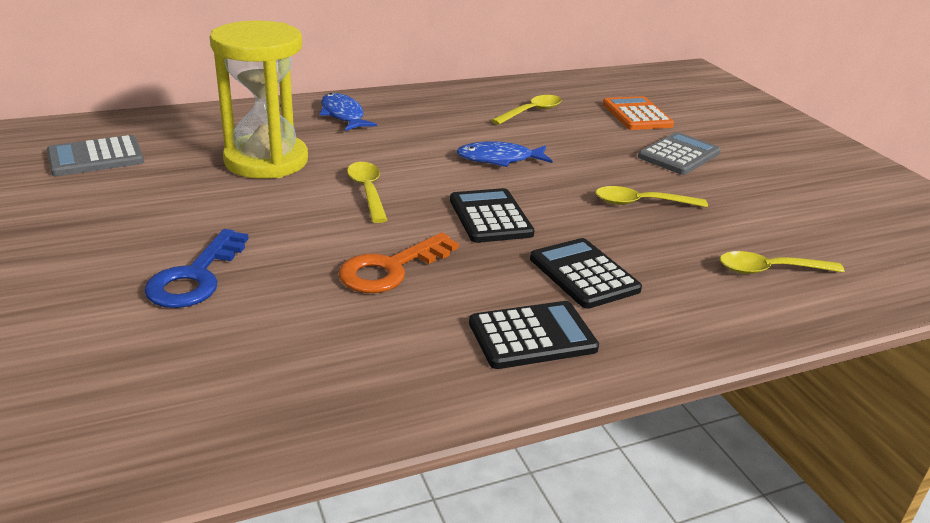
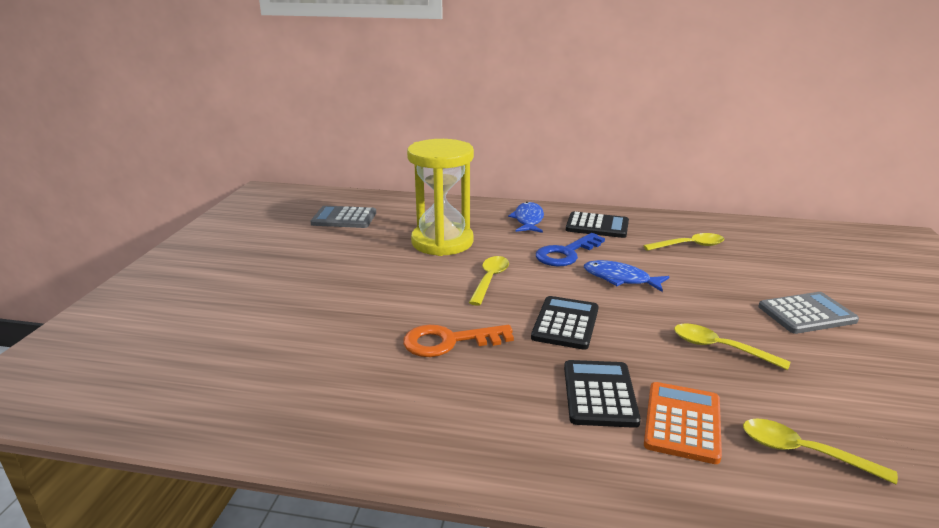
camera: 35 degrees right, 5 degrees down
blue key [144,229,249,308] -> blue key moved to [536,233,605,267]
black calculator [469,301,599,369] -> black calculator moved to [566,211,629,238]
orange calculator [603,96,674,130] -> orange calculator moved to [644,382,722,464]

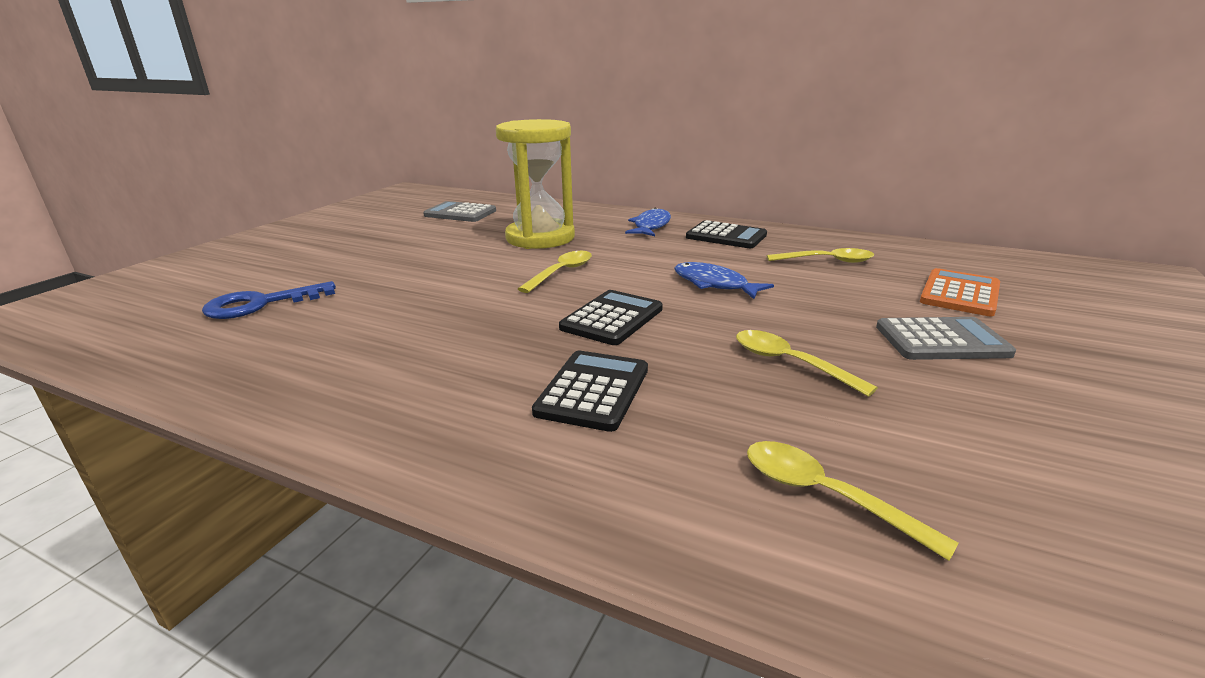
camera: 15 degrees right, 0 degrees up
orange key [403,325,514,357] -> none
blue key [536,233,605,267] -> blue key moved to [202,281,336,319]
orange calculator [644,382,722,464] -> orange calculator moved to [920,268,1000,316]

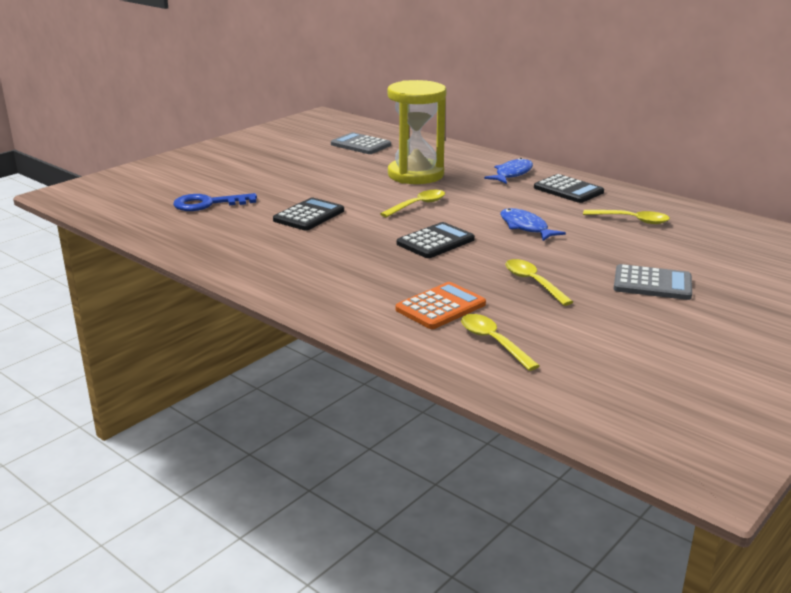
camera: 15 degrees right, 0 degrees up
black calculator [532,351,648,432] -> black calculator moved to [273,198,344,230]
orange calculator [920,268,1000,316] -> orange calculator moved to [396,282,486,329]

